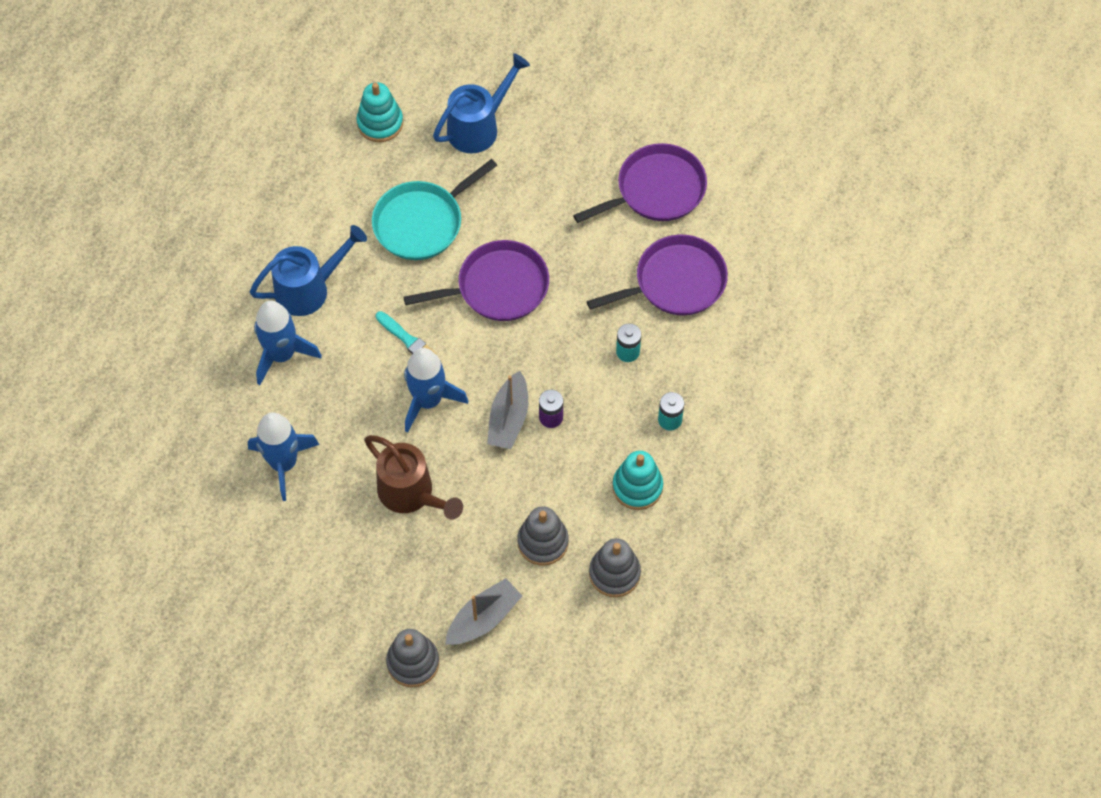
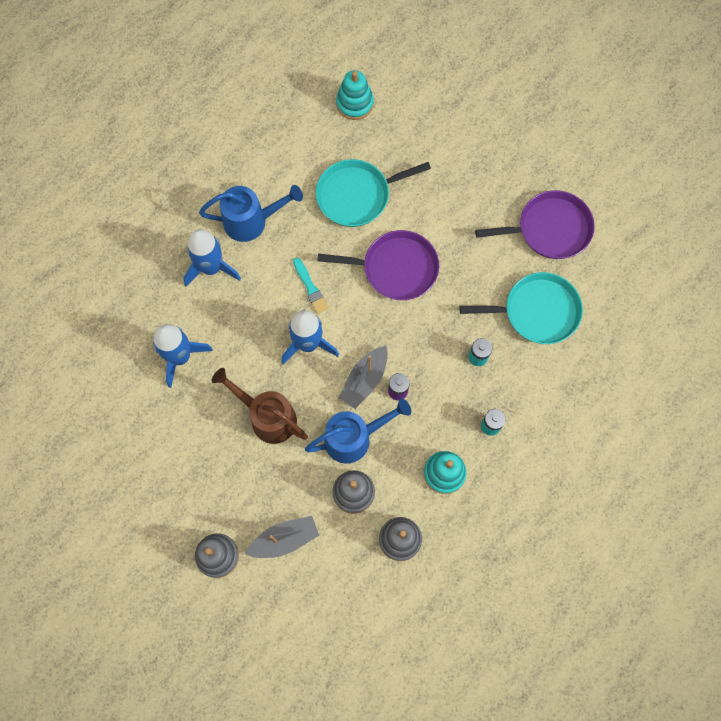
camera: 20 degrees right, 10 degrees up
brown watering can [364,435,463,520] -> brown watering can turned 150 degrees clockwise [211,368,308,444]
blue watering can [433,53,530,153] -> blue watering can moved to [305,398,411,464]
purple pan [587,234,728,315] -> turquoise pan [459,272,583,344]

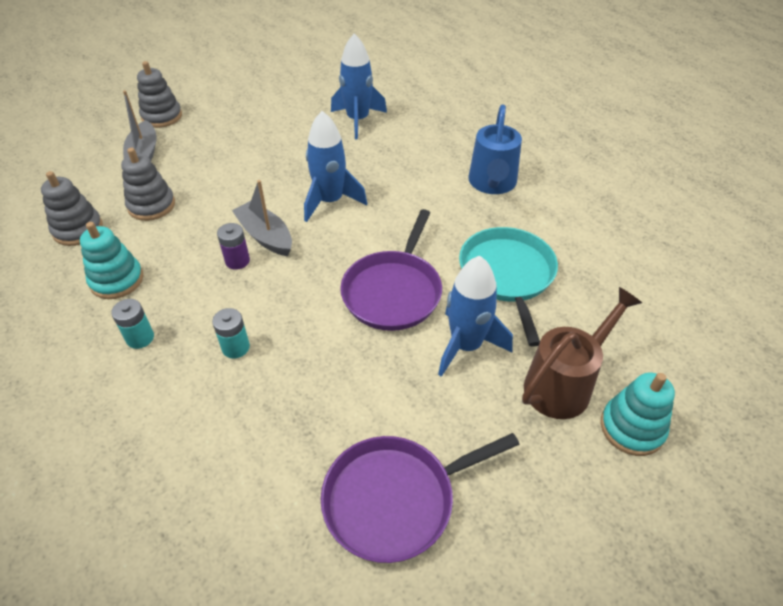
camera: 105 degrees right, 25 degrees down
blue rocket [183,229,241,287] -> blue rocket moved to [438,256,513,377]
brown watering can [211,368,308,444] -> brown watering can moved to [522,287,642,419]
turquoise brush [293,258,329,314] -> none
blue watering can [305,398,411,464] -> none
turquoise stacking toy [336,70,374,120] -> turquoise stacking toy moved to [600,373,675,456]
turquoise pan [459,272,583,344] -> none
purple pan [475,190,595,259] -> purple pan turned 60 degrees clockwise [321,433,520,563]

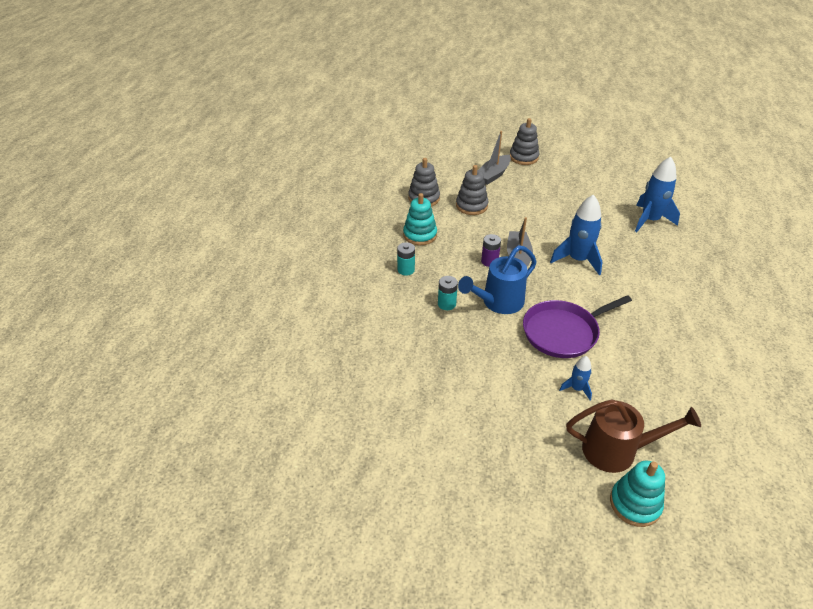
camera: 45 degrees right, 5 degrees down
purple pan [321,433,520,563] -> none
blue rocket [438,256,513,377] -> blue rocket [559,356,592,400], size x0.52
turquoise pan [459,227,558,347] -> none
blue watering can [469,105,522,194] -> blue watering can moved to [458,245,537,314]

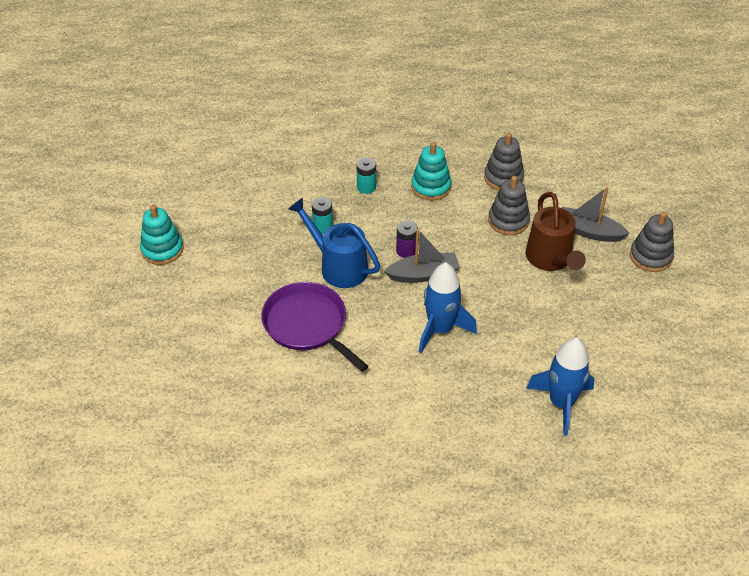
camera: 75 degrees right, 5 degrees up
blue rocket [559,356,592,400] -> none
brown watering can [566,399,701,473] -> brown watering can moved to [525,192,586,271]
turquoise stacking toy [610,461,665,527] -> turquoise stacking toy moved to [140,205,184,265]

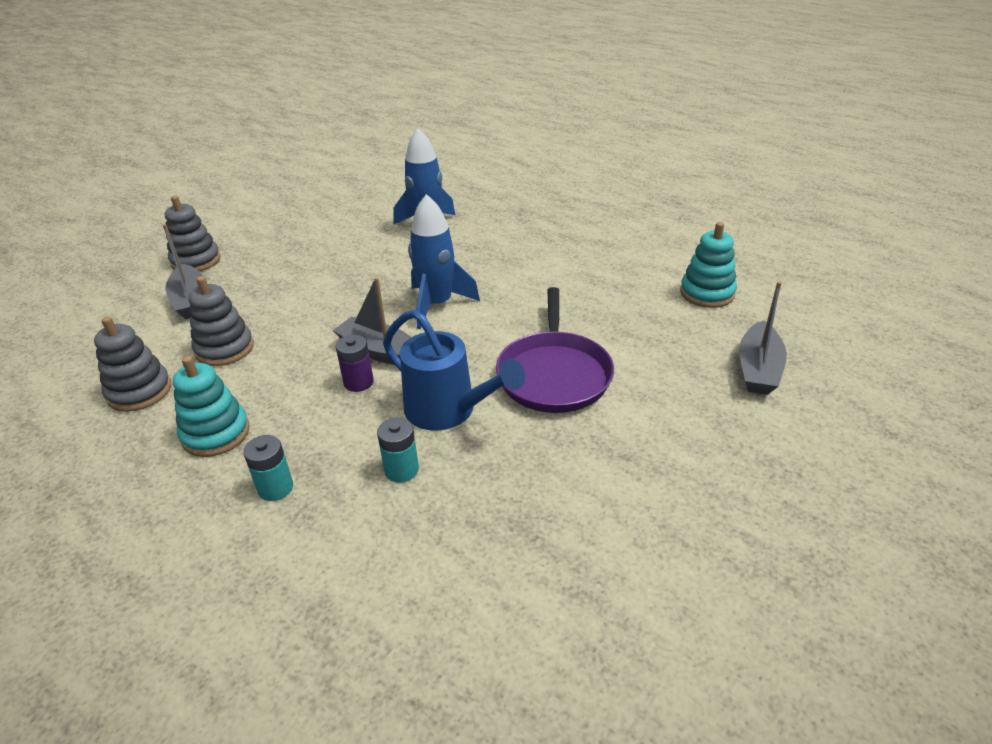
camera: 135 degrees left, 10 degrees down
turquoise stacking toy [140,205,184,265] -> turquoise stacking toy moved to [680,222,737,308]
blue watering can [288,198,380,288] -> blue watering can turned 45 degrees counterclockwise [383,309,525,431]
brown watering can [525,192,586,271] -> none
none -> grey boat [739,281,787,395]

